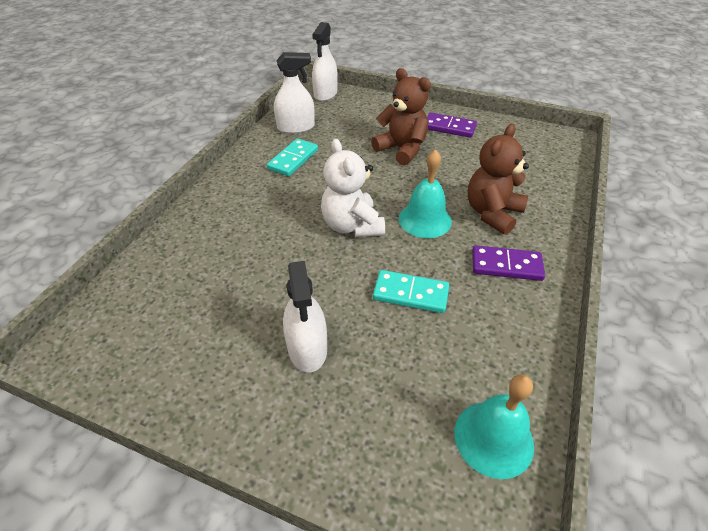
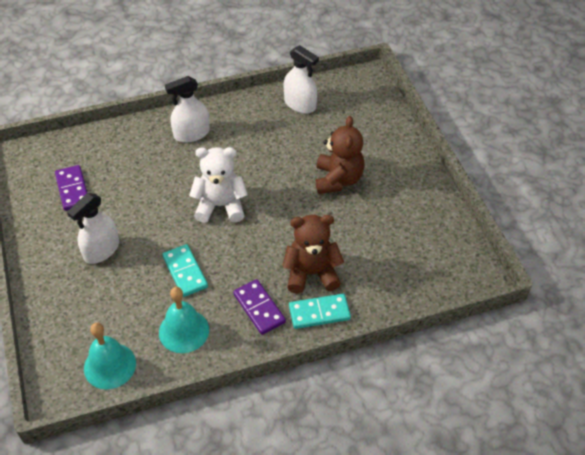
camera: 50 degrees right, 5 degrees up
turquoise domino [267,138,318,176] -> turquoise domino moved to [289,294,351,329]
white spray bottle [312,22,338,101] -> white spray bottle moved to [165,76,210,142]
white teddy bear [321,139,385,237] -> white teddy bear turned 60 degrees clockwise [189,147,248,223]
turquoise bell [399,149,452,238] -> turquoise bell moved to [159,287,209,353]
purple domino [427,112,477,138] -> purple domino moved to [55,165,87,211]

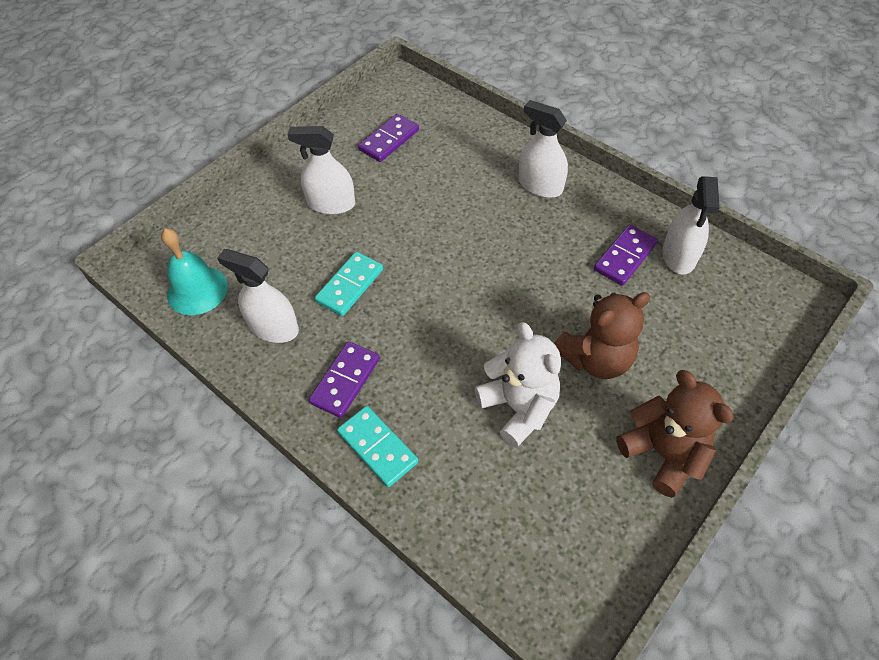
camera: 60 degrees right, 5 degrees up
turquoise bell [159,287,209,353] -> white spray bottle [217,249,299,343]
white teddy bear [189,147,248,223] -> white teddy bear moved to [475,322,561,448]
brown teddy bear [282,215,344,294] -> brown teddy bear moved to [616,370,734,498]
none -> purple domino [594,225,658,286]

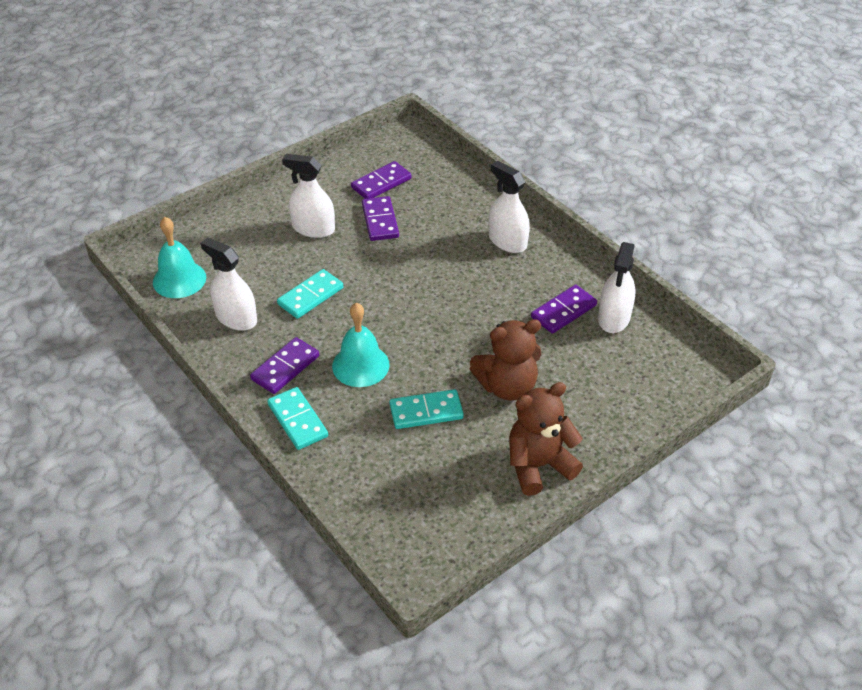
camera: 10 degrees right, 10 degrees down
white teddy bear [475,322,561,448] -> turquoise domino [390,389,464,429]
brown teddy bear [616,370,734,498] -> brown teddy bear turned 90 degrees counterclockwise [509,382,583,496]
none -> turquoise bell [332,303,390,387]
none -> purple domino [362,196,399,241]

